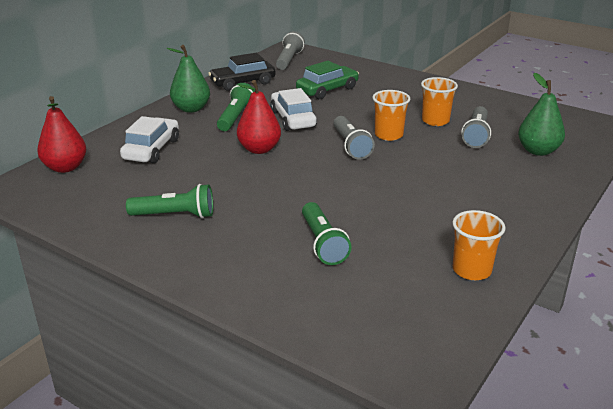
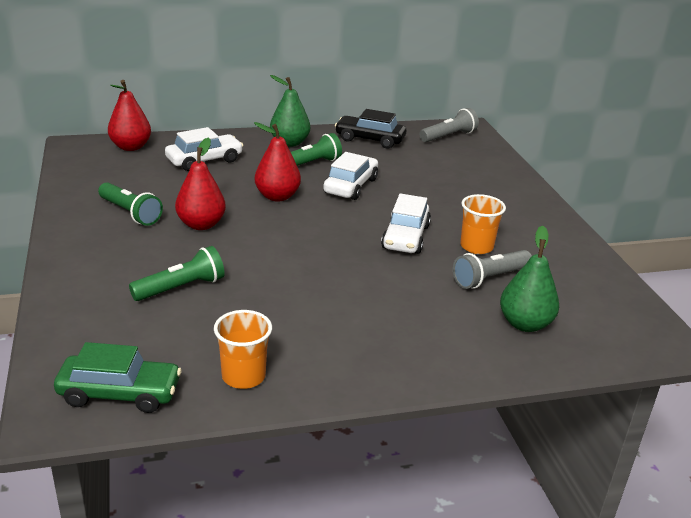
camera: 40 degrees right, 0 degrees up
green car [296,61,359,99] -> green car moved to [54,342,182,413]
green flashlight [302,202,352,265] -> green flashlight turned 150 degrees counterclockwise [129,246,225,301]
grey flashlight [333,116,375,160] -> none
orange cup [372,90,410,141] -> white car [381,194,431,254]
none -> red pear [175,138,226,230]

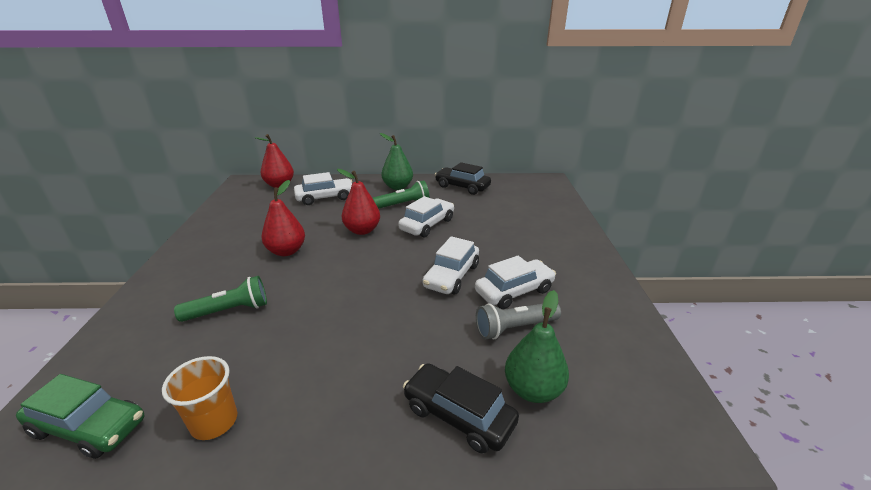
camera: 15 degrees right, 0 degrees up
green flashlight [98,182,163,226] -> none
grey flashlight [420,108,479,142] -> none
orange cup [460,194,506,254] -> white car [475,256,556,309]
none -> black car [403,363,519,453]

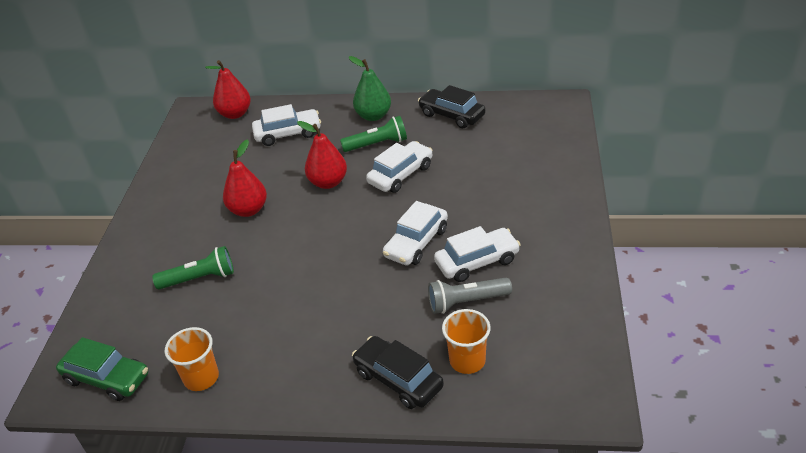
camera: 10 degrees right, 10 degrees up
green pear [505,290,569,403] -> orange cup [442,309,491,374]

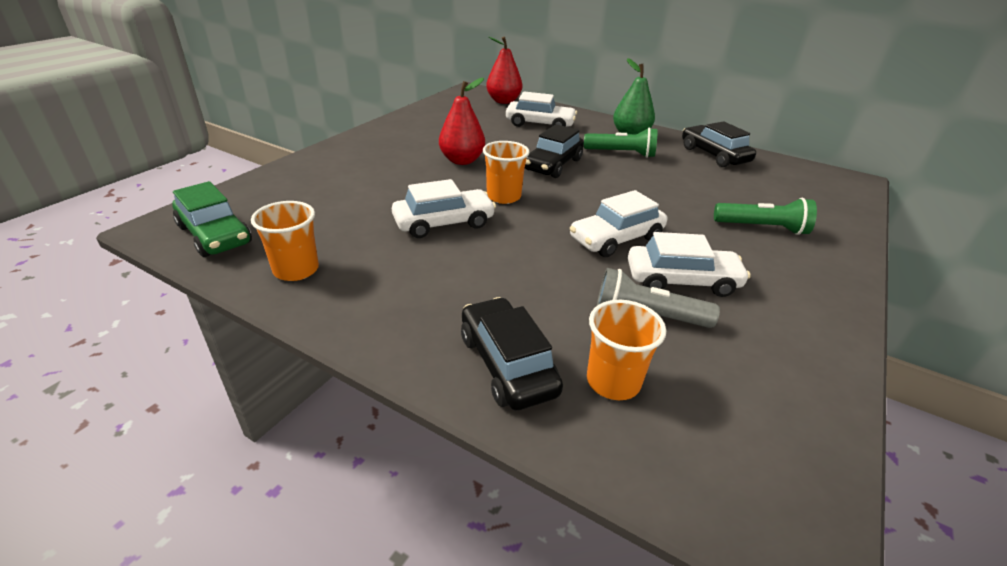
camera: 20 degrees right, 5 degrees down
green flashlight [152,246,234,289] -> green flashlight moved to [714,198,817,235]
red pear [297,121,347,189] -> black car [525,124,584,178]
white car [366,141,433,193] -> white car moved to [392,179,496,238]
none -> orange cup [483,141,530,204]

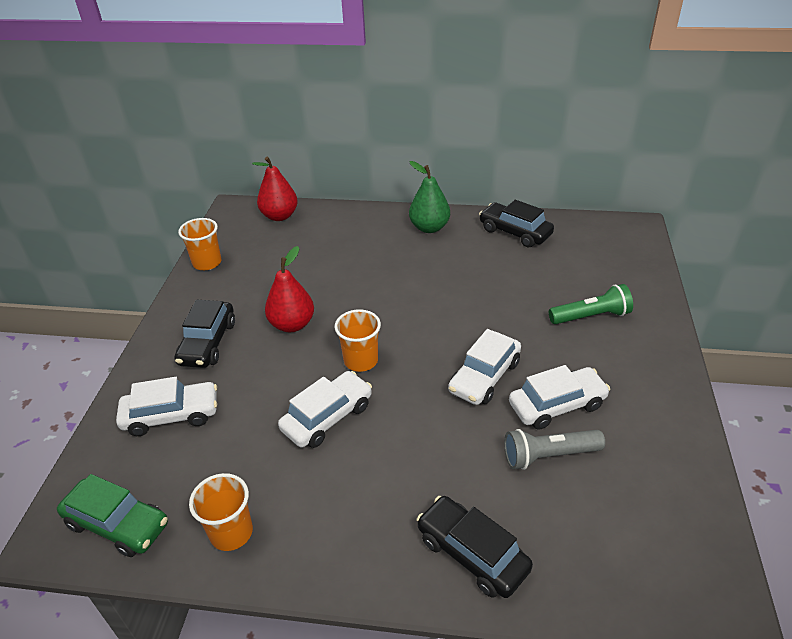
camera: 20 degrees left, 5 degrees up
white car [506,91,577,127] -> white car moved to [116,377,217,436]
black car [525,124,584,178] -> black car moved to [174,300,235,368]
green flashlight [584,127,658,158] -> none
orange cup [587,300,666,400] -> orange cup moved to [178,218,222,270]

